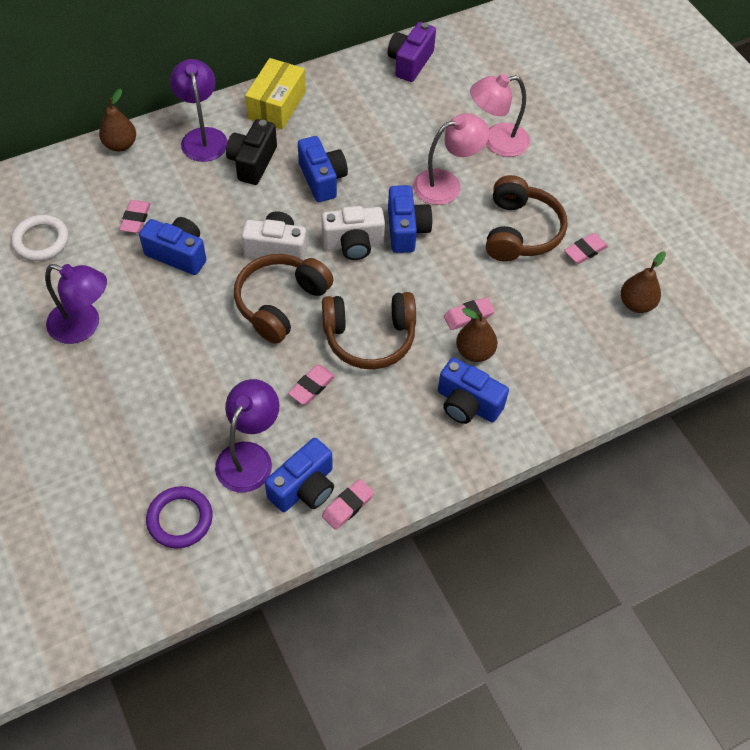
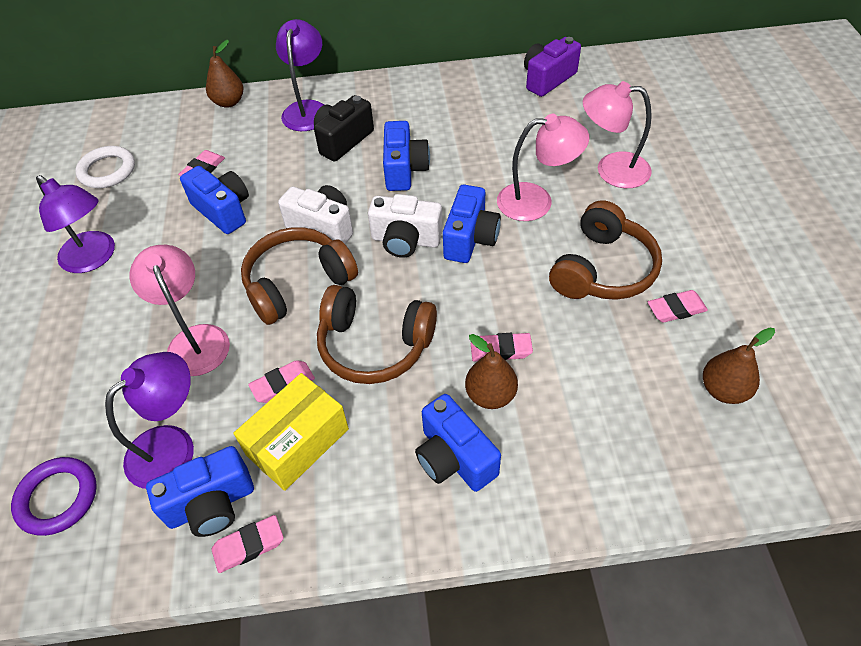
camera: 25 degrees right, 5 degrees down
yellow box [245,58,306,130] -> yellow box moved to [233,373,349,491]
none -> pink lamp [130,245,230,376]

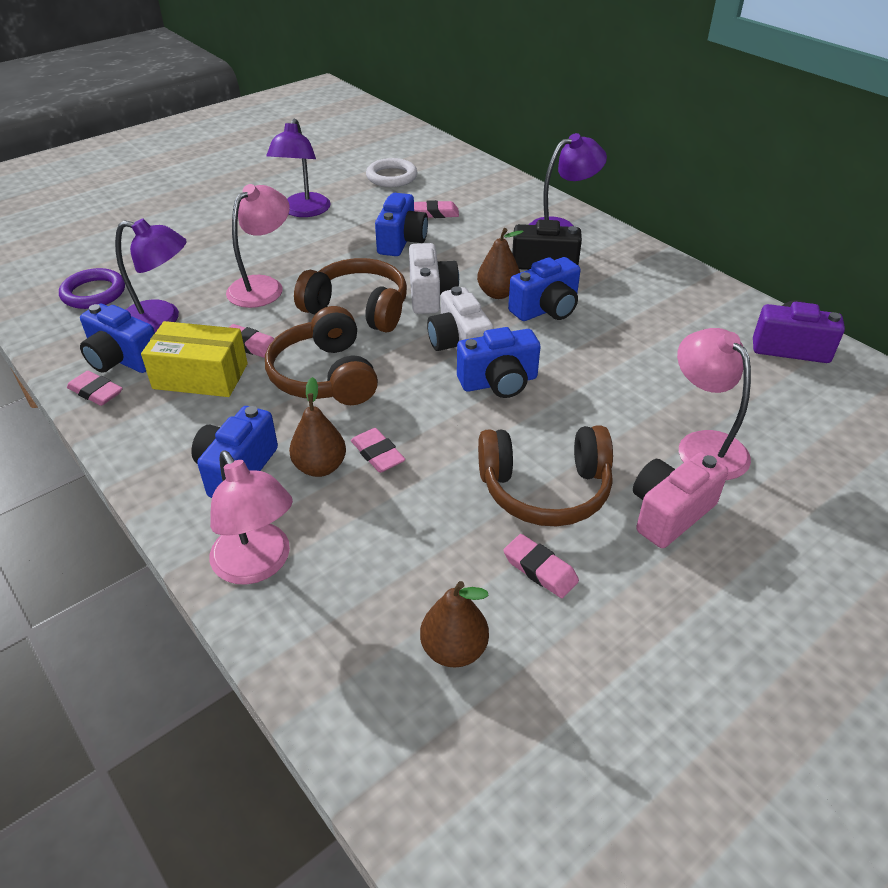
camera: 55 degrees right, 10 degrees down
brown pear [206,40,244,108] -> brown pear moved to [477,228,524,299]
pink lamp [497,114,589,221] -> pink lamp moved to [210,450,293,585]
none -> pink camera [633,452,728,548]

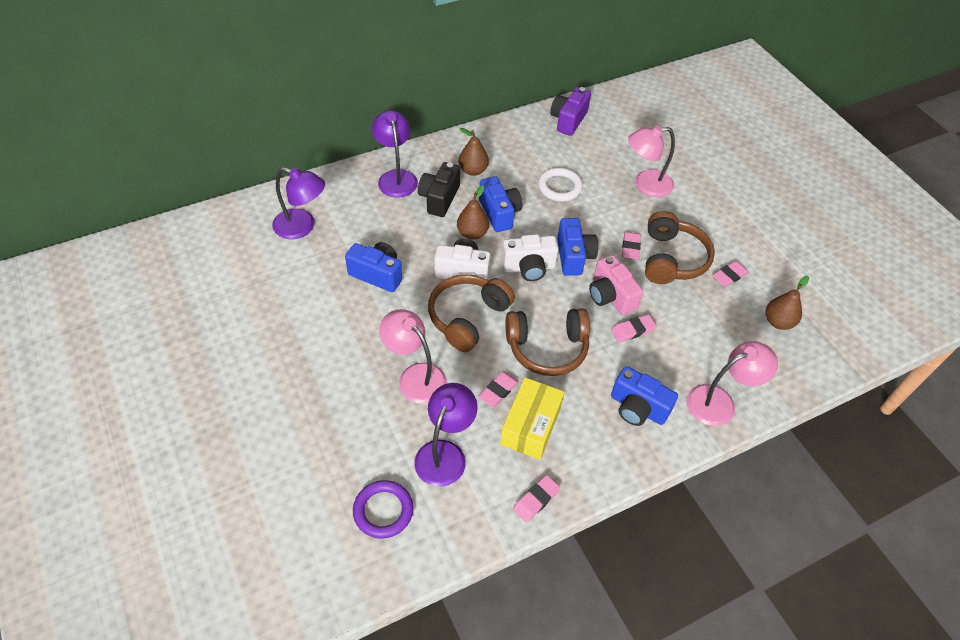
camera: 80 degrees left, 10 degrees up
blue camera [80,304,155,373] -> none
purple lamp [267,119,331,217] -> purple lamp moved to [272,167,325,239]
brown pear [289,377,346,477] -> brown pear moved to [459,128,489,176]
white ring [366,158,417,187] -> white ring moved to [538,168,583,201]
pink eraser [414,200,459,218] -> pink eraser moved to [622,232,641,260]
pink camera [633,452,728,548] -> pink camera moved to [589,255,643,315]

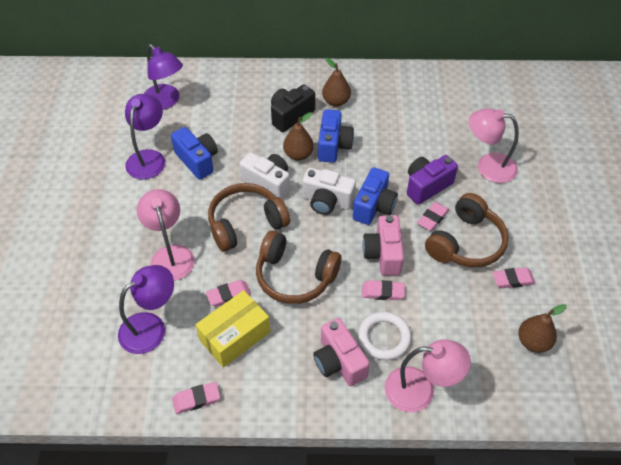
camera: 30 degrees right, 0 degrees up
purple ring [353,480,414,539] -> none
purple lamp [372,110,418,198] -> purple lamp moved to [125,94,165,179]
white ring [538,168,583,201] -> white ring moved to [358,312,411,360]
purple camera [550,87,591,136] -> purple camera moved to [407,155,458,205]
blue camera [611,366,678,426] -> pink camera [313,318,370,386]

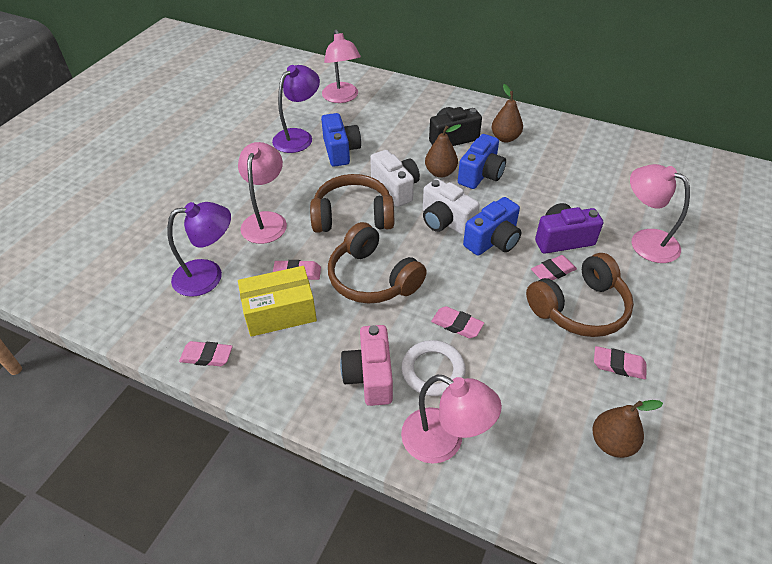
camera: 25 degrees right, 5 degrees down
purple lamp [144,44,183,110] -> pink lamp [322,29,361,103]
pink camera [362,215,404,276] -> none

